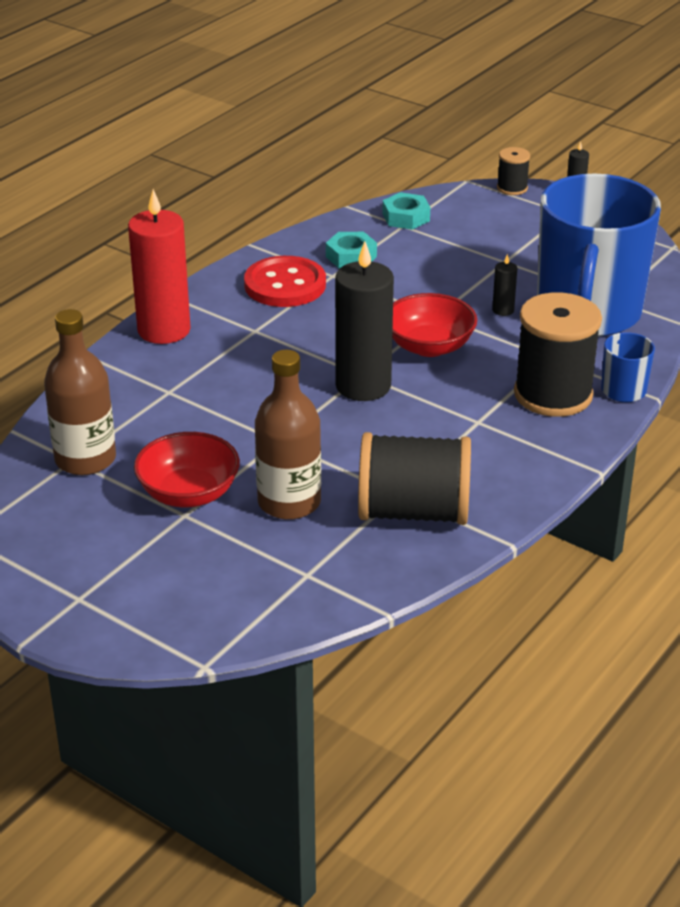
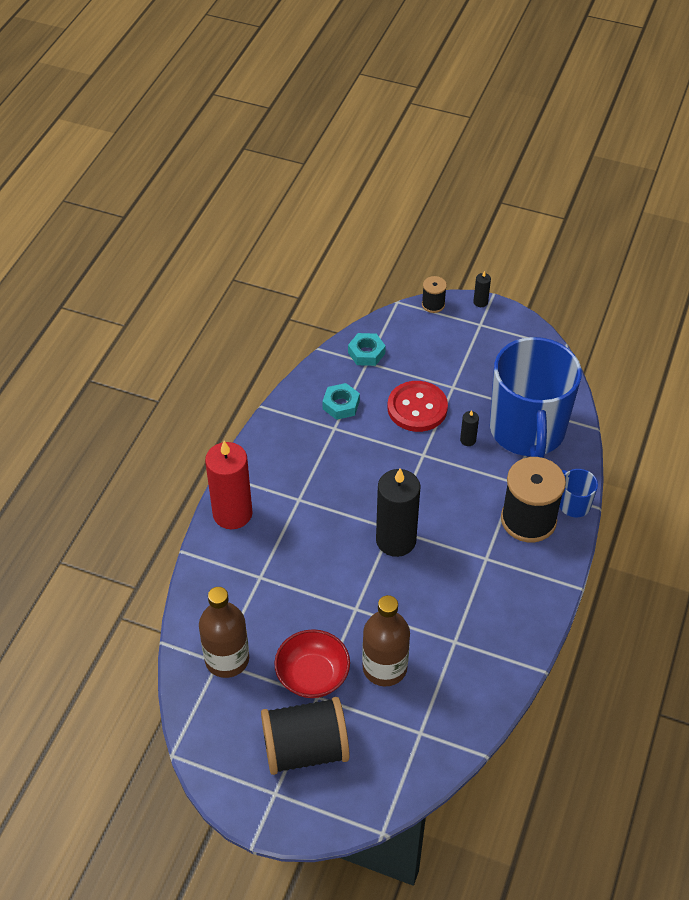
camera: 15 degrees left, 15 degrees up
red button [244,256,326,307] -> red button moved to [388,381,448,432]
black spool [358,432,471,525] -> black spool moved to [261,697,350,775]
red bowl [392,293,477,357] -> none

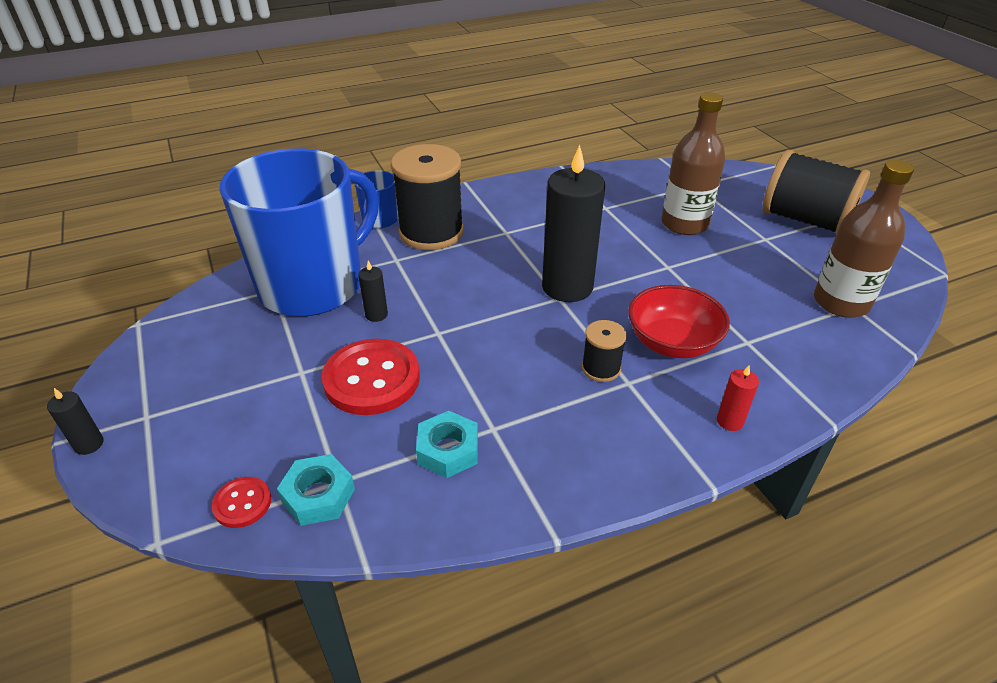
camera: 135 degrees left, 10 degrees down
red candle [205,441,253,529] -> red candle [717,365,759,431], size x0.42
red bowl [274,629,350,698] -> red bowl moved to [628,285,730,358]
black spool [422,276,447,313] -> black spool moved to [582,320,627,382]
none -> red button [212,477,271,528]

